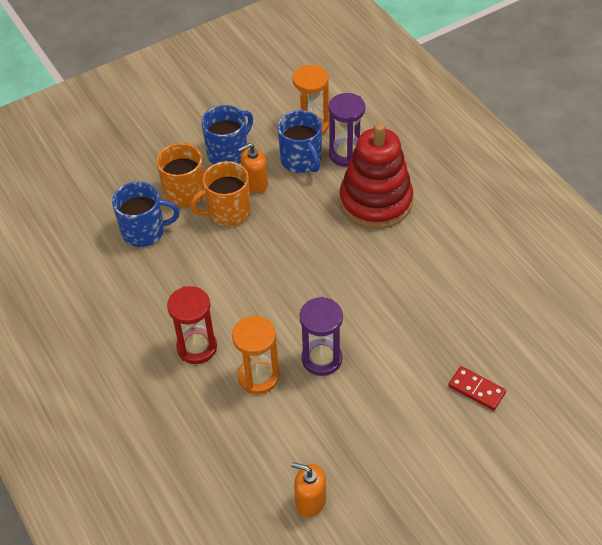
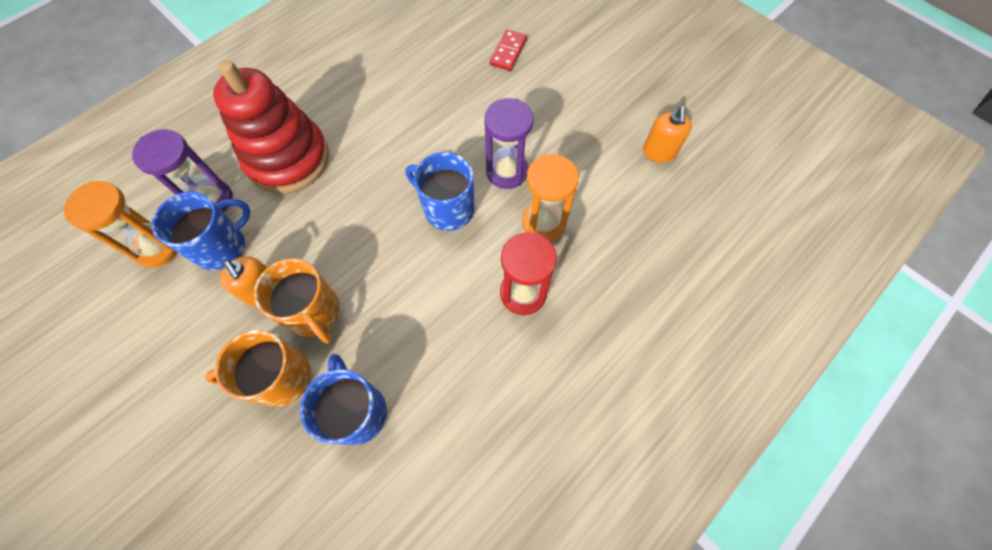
camera: 105 degrees left, 15 degrees up
blue mug [201,105,253,164] -> blue mug moved to [406,152,474,231]

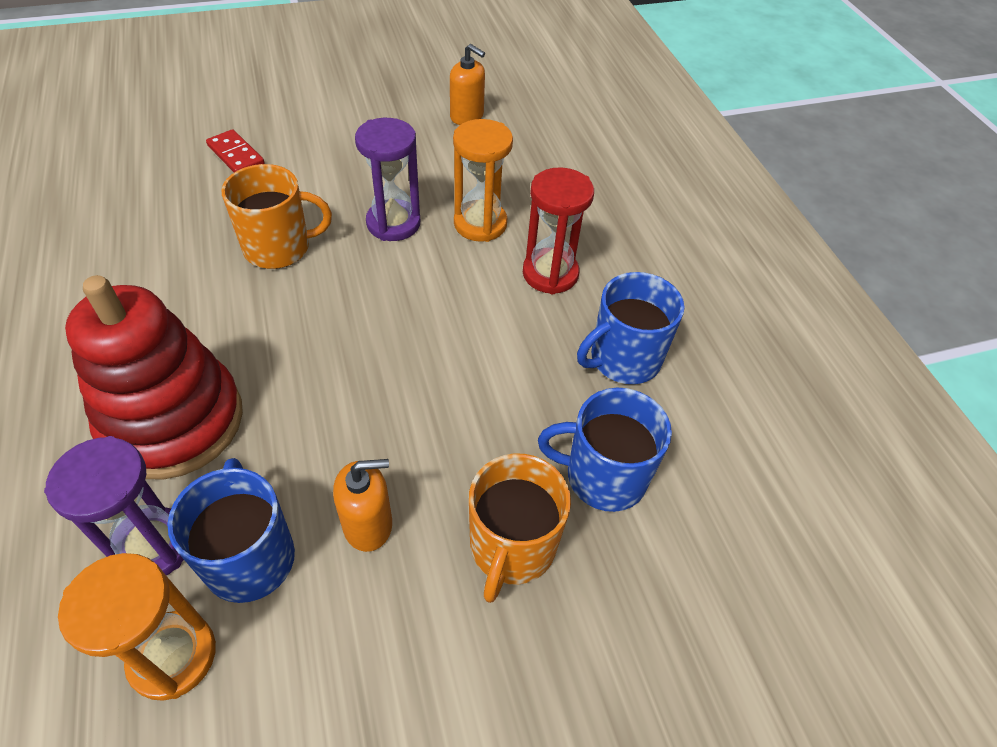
camera: 65 degrees left, 15 degrees down
orange mug [254,258,340,343] -> orange mug moved to [221,164,332,269]
blue mug [406,152,474,231] -> blue mug moved to [577,272,684,384]

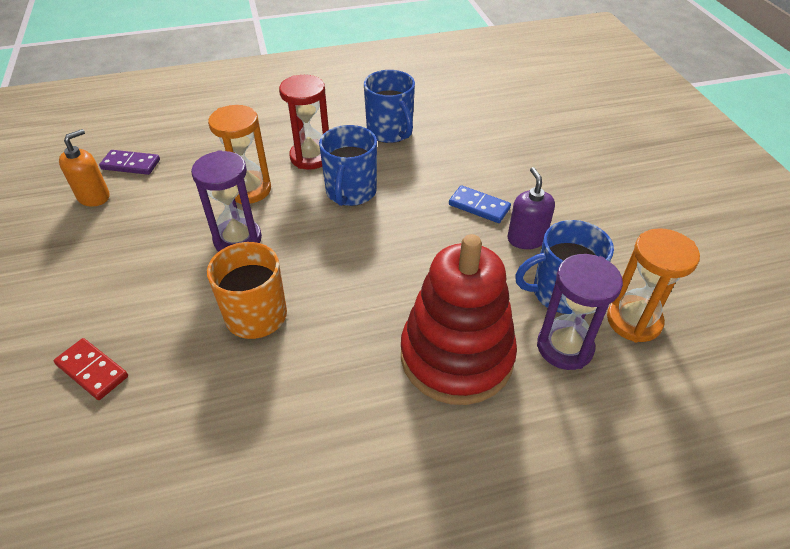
camera: 85 degrees left, 5 degrees down
red domino [206,129,264,172] -> red domino turned 75 degrees clockwise [54,338,128,400]
orange soap dispenser [333,459,392,552] -> purple soap dispenser [507,167,555,249]
orange mug [469,453,571,603] -> none
blue mug [538,388,672,512] -> blue mug moved to [319,125,377,206]
none -> purple domino [99,150,160,175]
none -> blue domino [449,185,511,223]

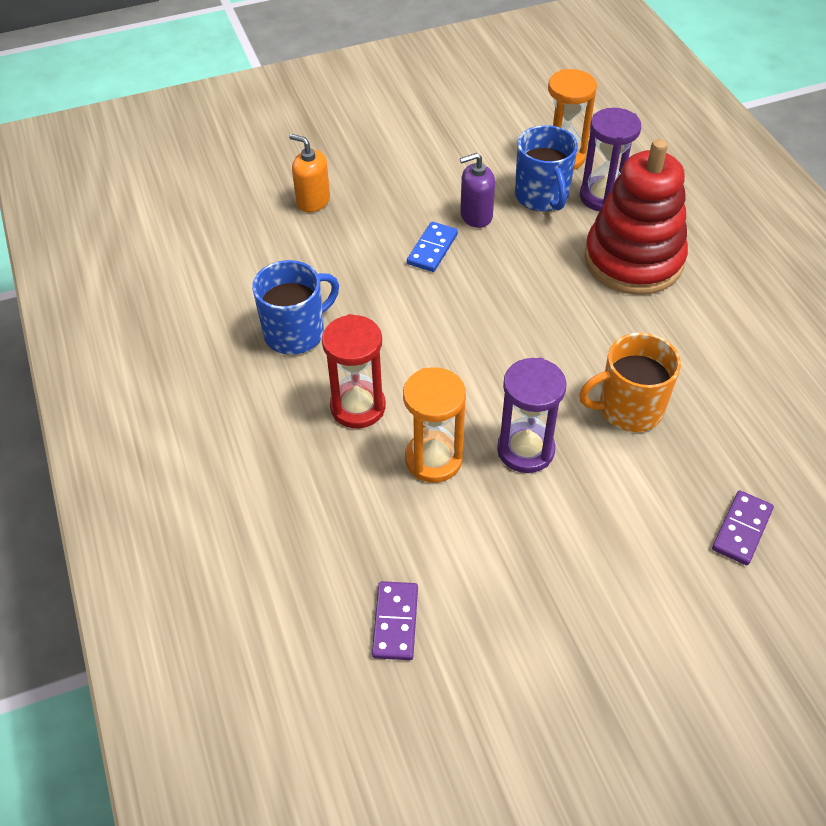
camera: 95 degrees left, 5 degrees up
red domino [54,338,128,400] -> purple domino [712,490,774,565]
orange soap dispenser [59,129,110,207] -> orange soap dispenser moved to [289,134,330,212]
blue mug [319,125,377,206] -> none

